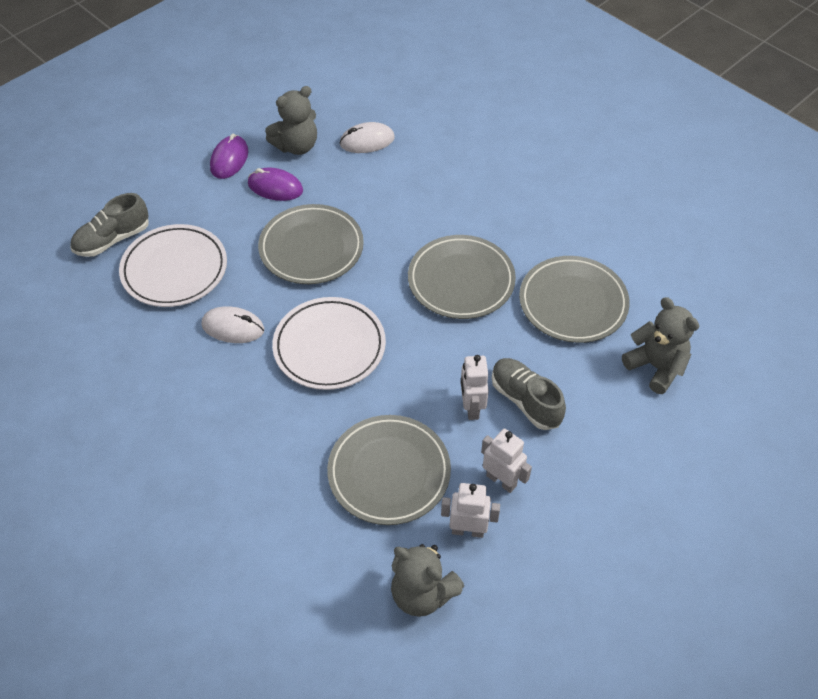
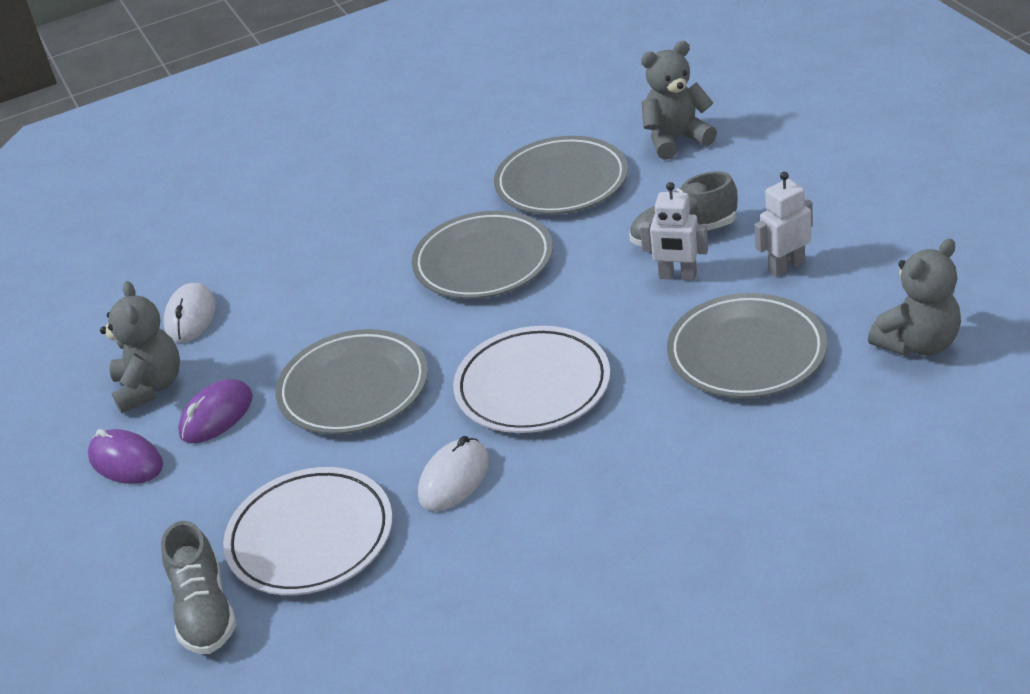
camera: 65 degrees left, 15 degrees down
white robot [441,483,500,538] -> none

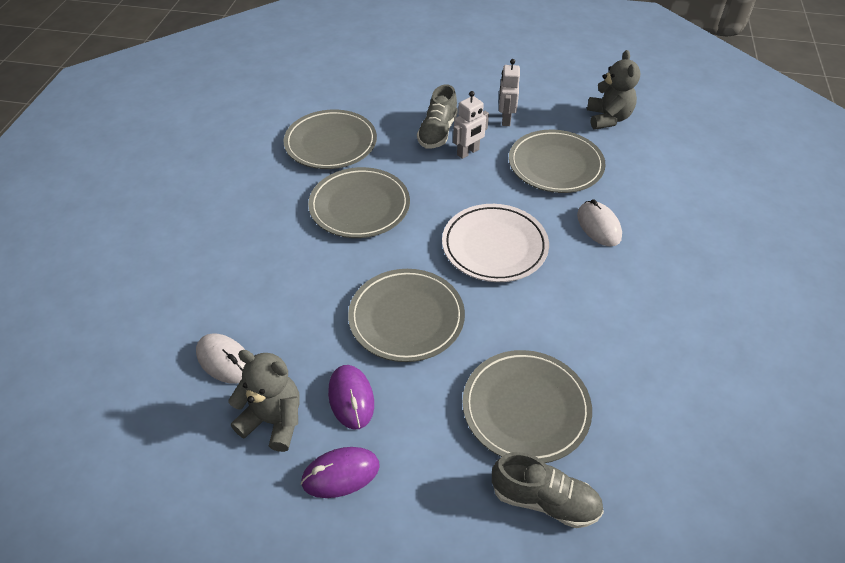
camera: 60 degrees left, 10 degrees up
white plate [223,467,392,595] -> grey plate [463,350,592,463]
white mouse [418,436,489,511] -> white mouse moved to [577,199,622,246]
grey teddy bear [641,41,717,160] -> none

